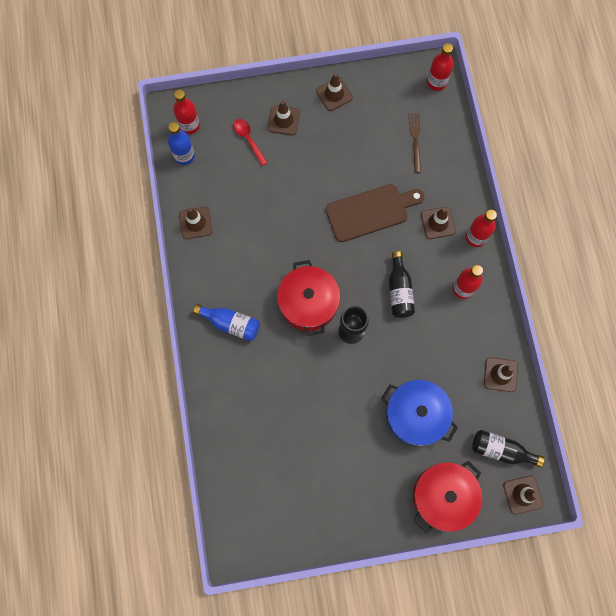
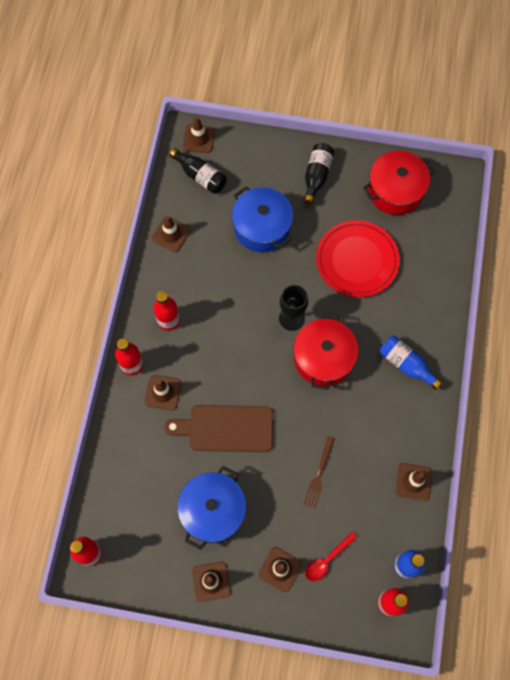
camera: 160 degrees left, 5 degrees down
red spoon [233,119,268,166] -> red spoon turned 60 degrees clockwise [305,532,358,581]
black bottle [389,251,415,318] -> black bottle moved to [304,143,334,205]
brown fork [408,113,421,173] -> brown fork moved to [303,436,335,509]
red pot [413,461,482,533] -> red pot moved to [363,151,435,215]
none -> blue pot [177,466,246,550]
none -> red plate [316,220,400,297]

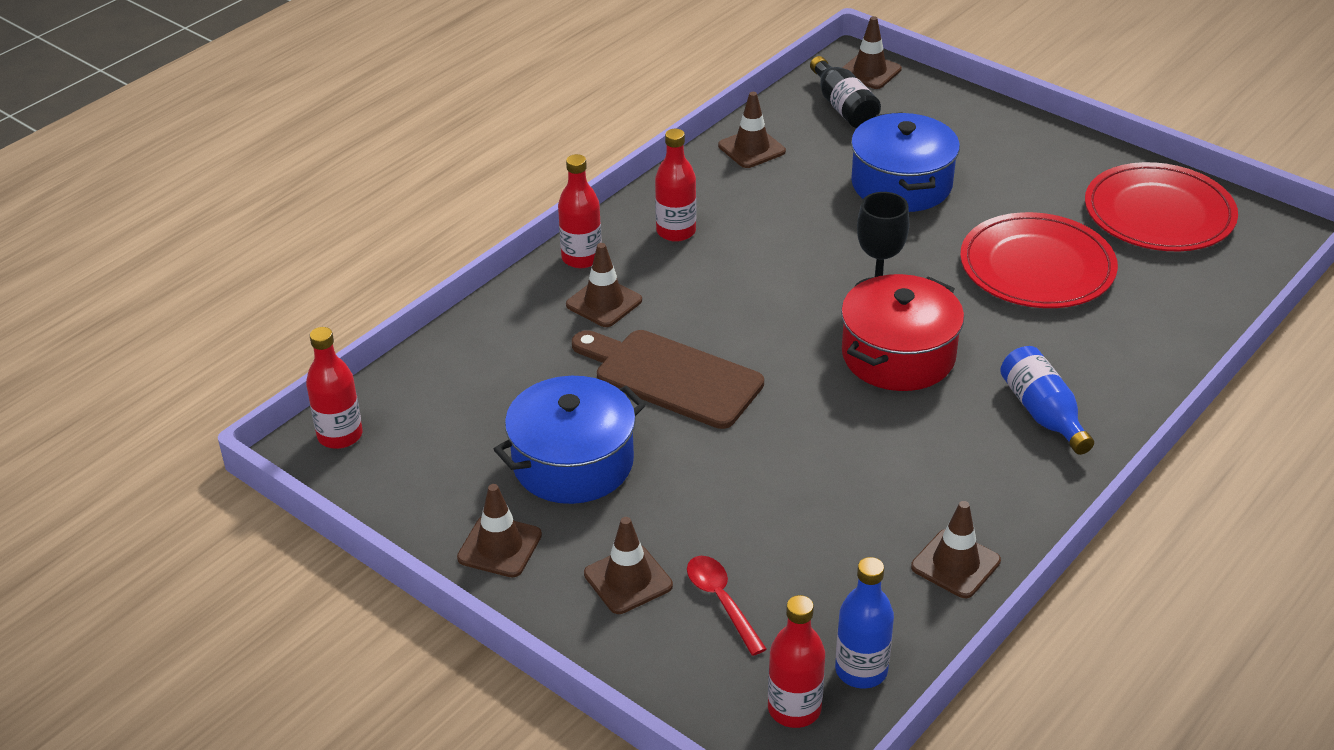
camera: 30 degrees right, 30 degrees down
brown fork [303,436,335,509] -> none
black bottle [304,143,334,205] -> none
red spoon [305,532,358,581] -> red spoon turned 75 degrees clockwise [687,556,767,656]
red pot [363,151,435,215] -> red plate [1085,162,1238,251]

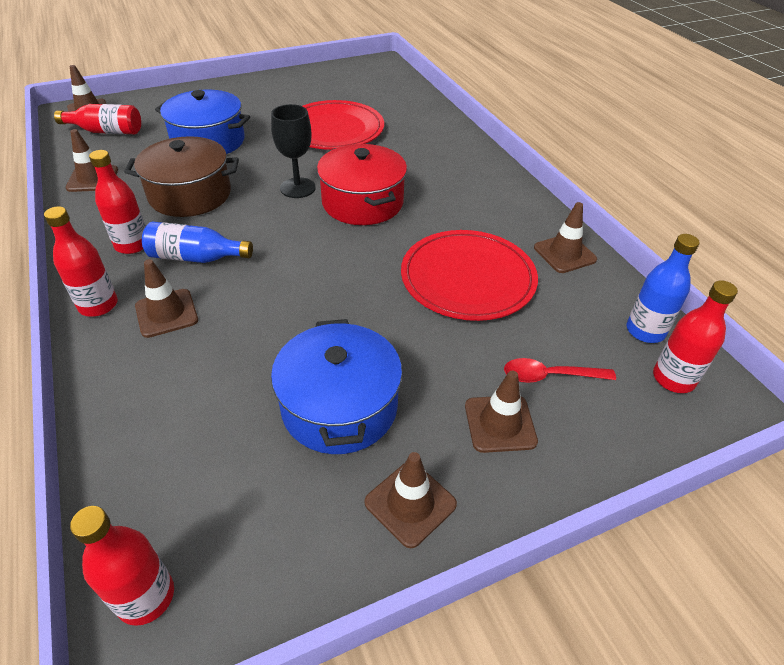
camera: 65 degrees left, 5 degrees up
brown cutting board [572,330,764,429] -> none
black bottle [810,56,881,128] -> red bottle [54,104,141,134]
blue bottle [1000,346,1094,455] -> blue bottle moved to [142,222,253,263]
red plate [1085,162,1238,251] -> red plate moved to [401,230,538,321]
none -> brown pot [124,136,239,217]

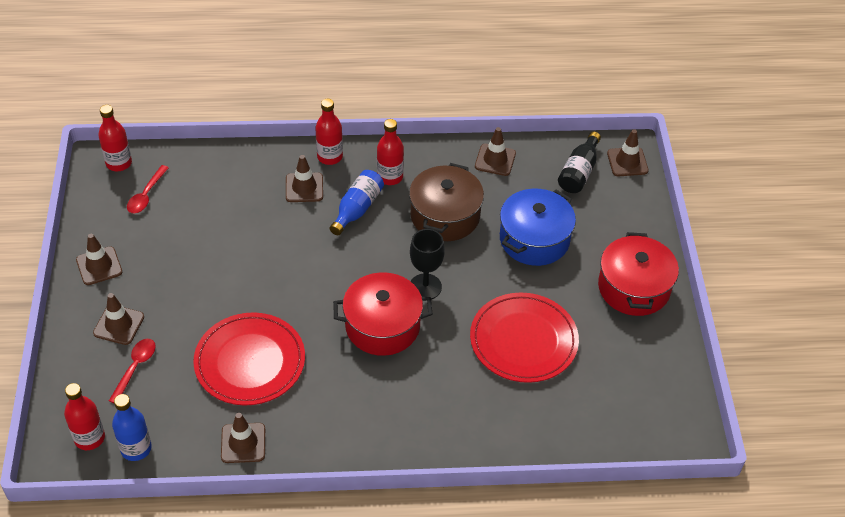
camera: 110 degrees right, 5 degrees up
red bottle [54,104,141,134] -> black bottle [558,132,601,193]
blue pot [271,319,402,454] -> none
none -> red spoon [127,165,169,213]
none -> red pot [598,232,679,316]

